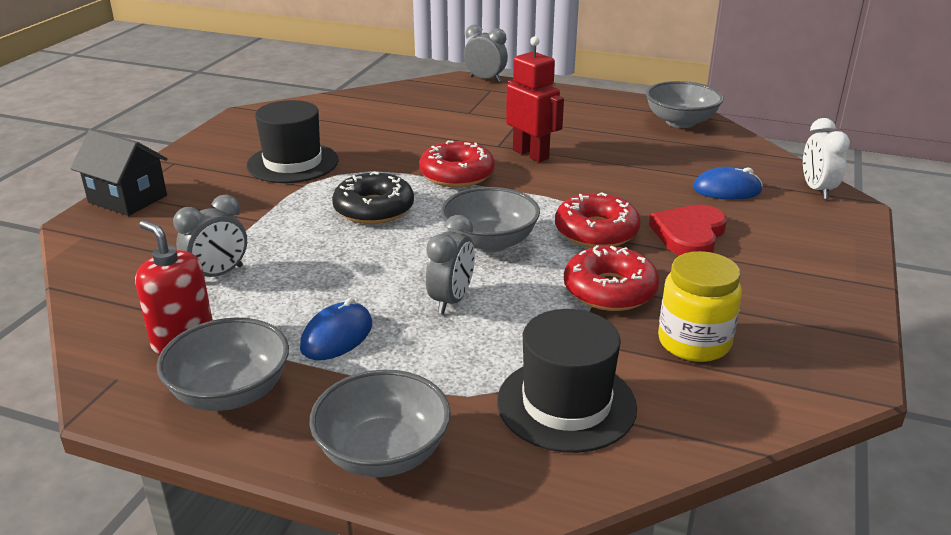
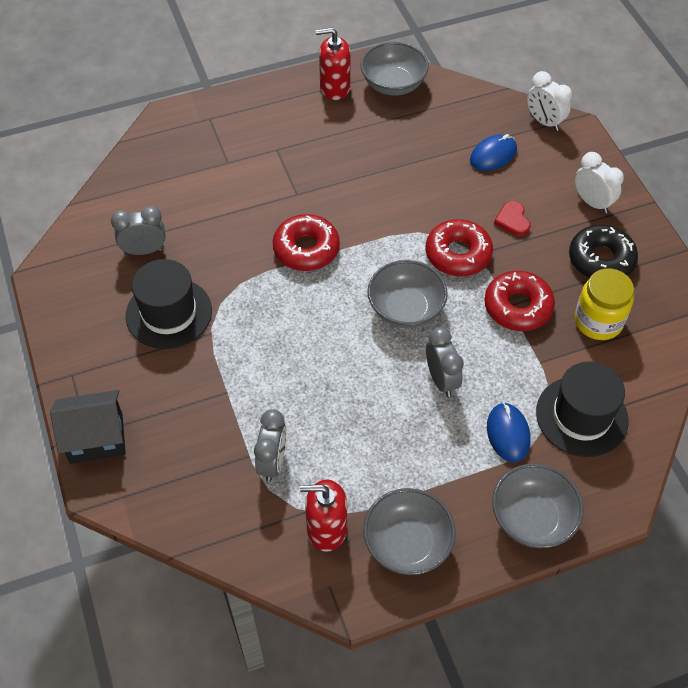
camera: 40 degrees left, 25 degrees up
blue mouse [300,298,372,360] -> blue mouse moved to [487,402,531,463]
black donut [332,171,414,224] -> black donut moved to [569,225,638,278]
grey clock [464,25,508,82] -> grey clock moved to [111,206,166,255]
red robot [506,36,564,162] -> none
red heart [649,205,727,255] -> red heart [494,201,530,236], size x0.61
none -> red soap dispenser [316,27,351,100]
none -> white clock [575,152,624,213]

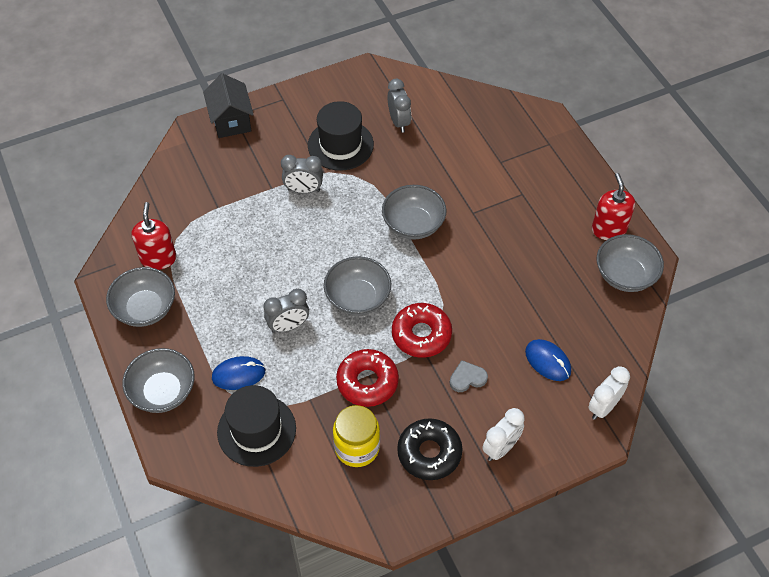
camera: 85 degrees right, 0 degrees up
grey clock [254,409,287,482] -> grey clock moved to [281,155,323,194]
red donut [273,214,340,271] -> grey bowl [382,185,446,240]
red heart [494,201,530,236] -> grey heart [450,360,488,392]

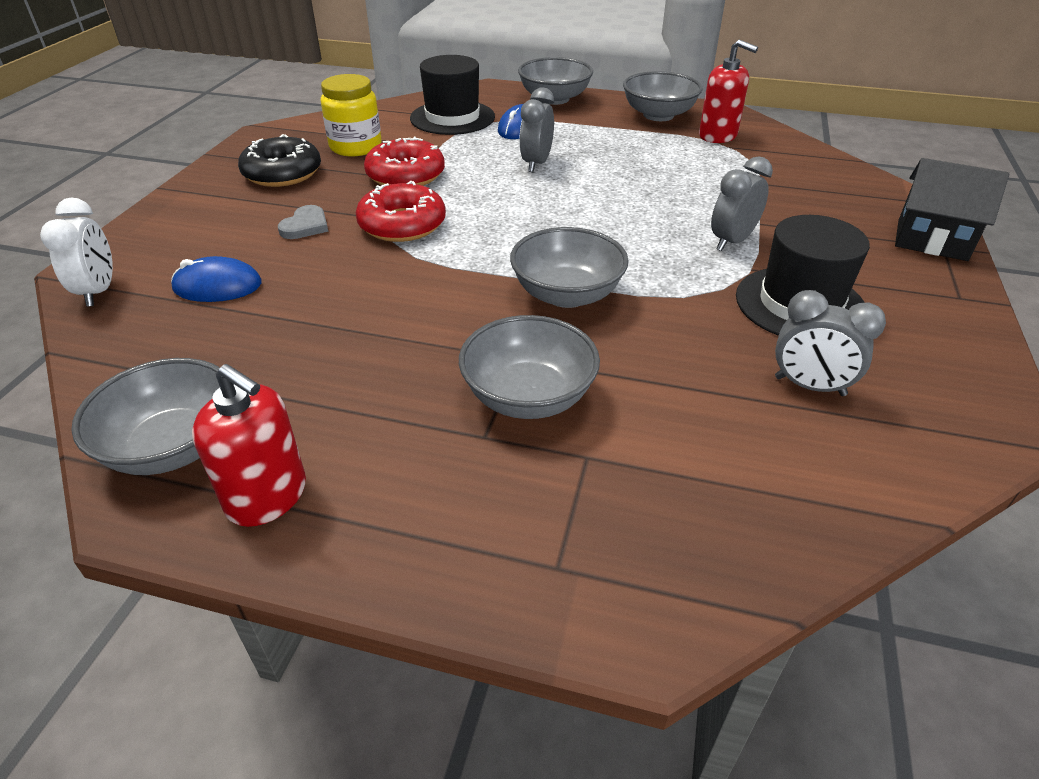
camera: 130 degrees right, 15 degrees down
grey bowl [324,256,391,316] -> grey bowl moved to [459,315,600,419]
white clock [482,408,525,461] -> none

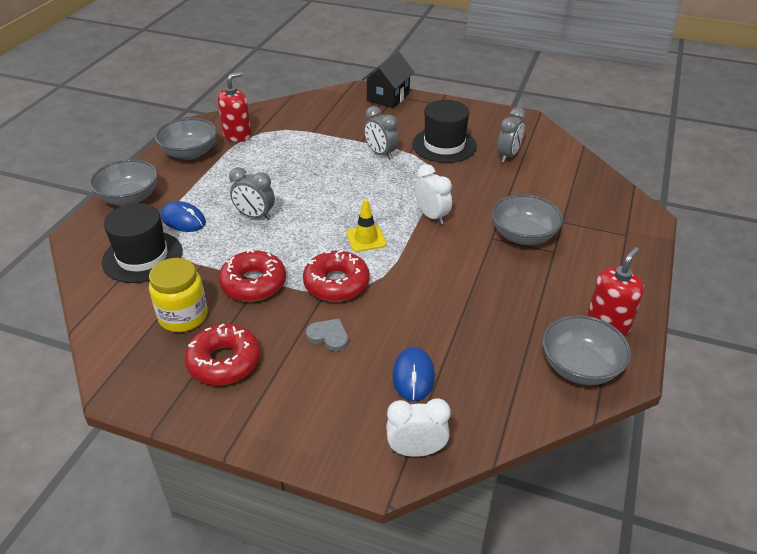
camera: 85 degrees left, 0 degrees up
black donut [238,134,321,187] -> red donut [185,323,261,385]
grey bowl [510,227,629,308] -> white clock [415,164,452,225]
none -> yellow traffic cone [346,199,386,252]

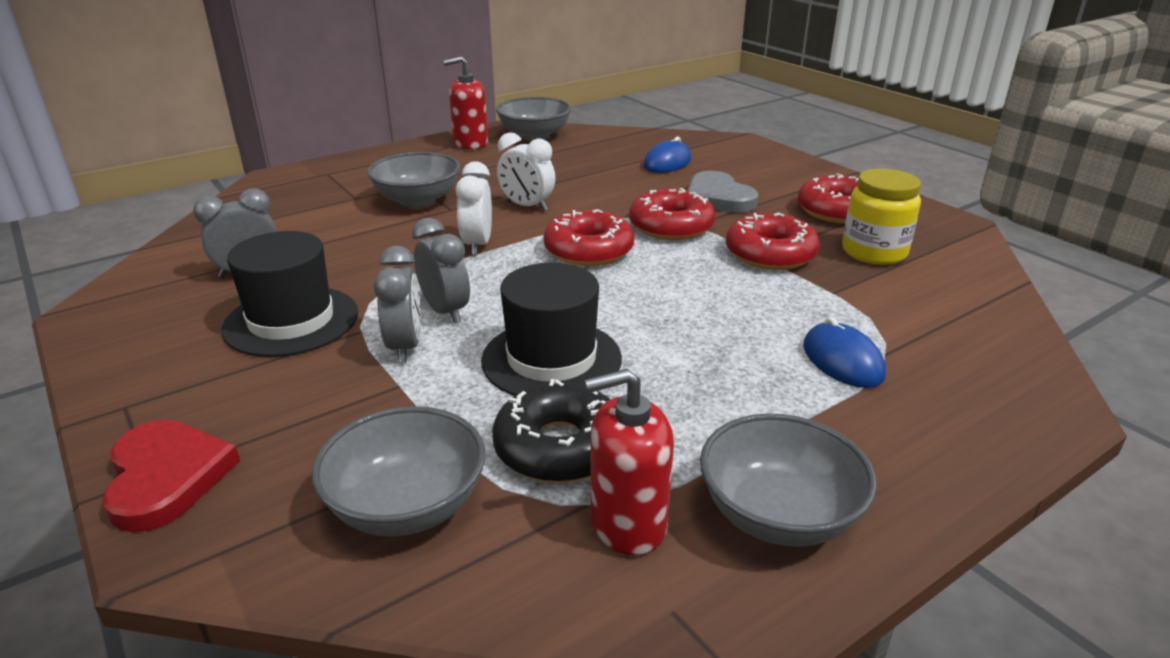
camera: 145 degrees left, 10 degrees down
grey bowl [89,159,158,206] -> grey bowl moved to [312,406,485,536]
black hat [102,203,183,283] -> black hat moved to [481,263,622,396]
grey clock [229,167,275,220] -> grey clock moved to [412,218,470,323]
grey heart [306,318,348,351] -> grey heart [687,171,758,213], size x1.65
yellow traffic cone [346,199,386,252] -> red donut [543,209,635,266]
black house [362,51,415,108] -> red heart [102,420,240,532]
white clock [386,399,451,457] -> white clock moved to [497,132,555,211]
none -> black donut [492,379,611,483]

